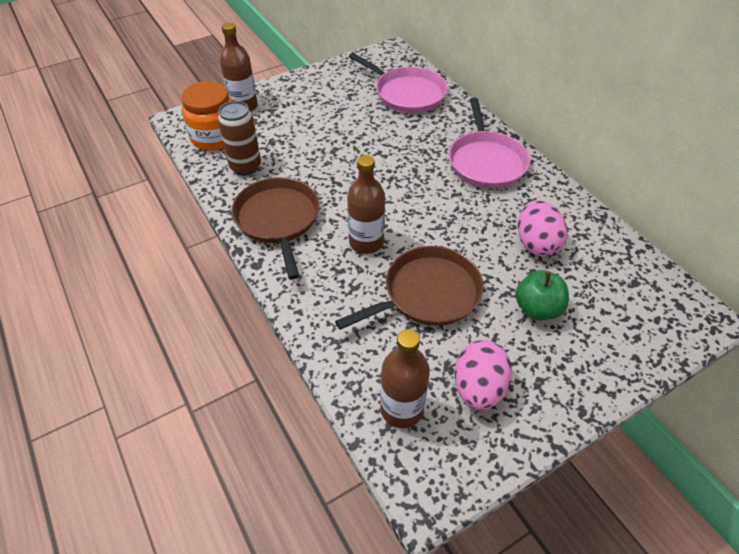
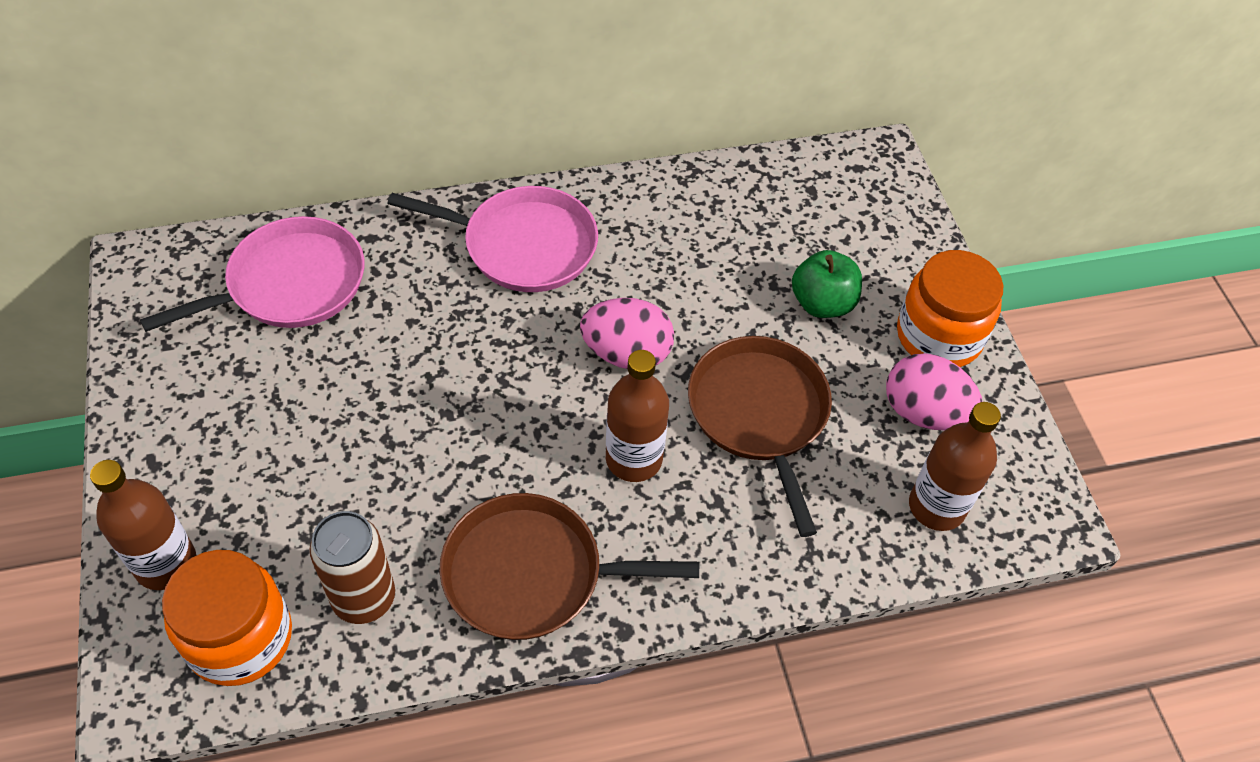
camera: 75 degrees left, 5 degrees up
pink egg [518,200,567,257] -> pink egg moved to [580,298,674,369]
none -> orange jar [897,250,1003,367]

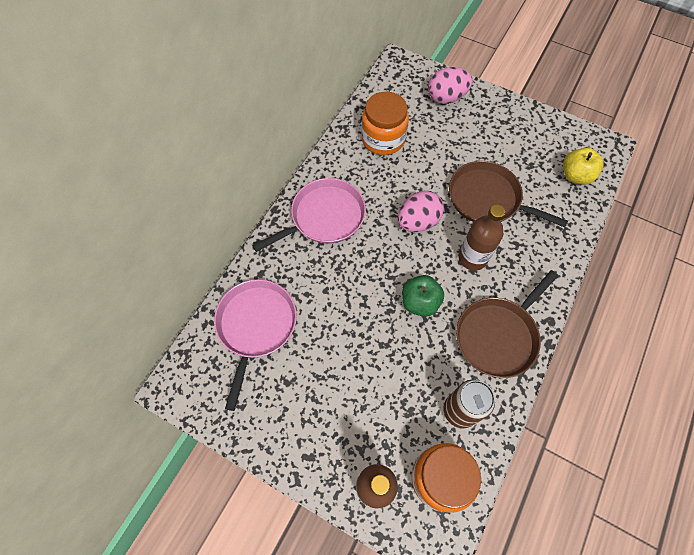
camera: 45 degrees left, 10 degrees up
green apple [792,250,862,318] -> green apple moved to [402,275,444,317]
pink egg [886,353,983,430] -> pink egg moved to [428,67,473,104]
orange jar [897,250,1003,367] -> orange jar moved to [361,92,409,155]
brown bottle [909,402,1001,531] -> yellow apple [563,148,603,185]

